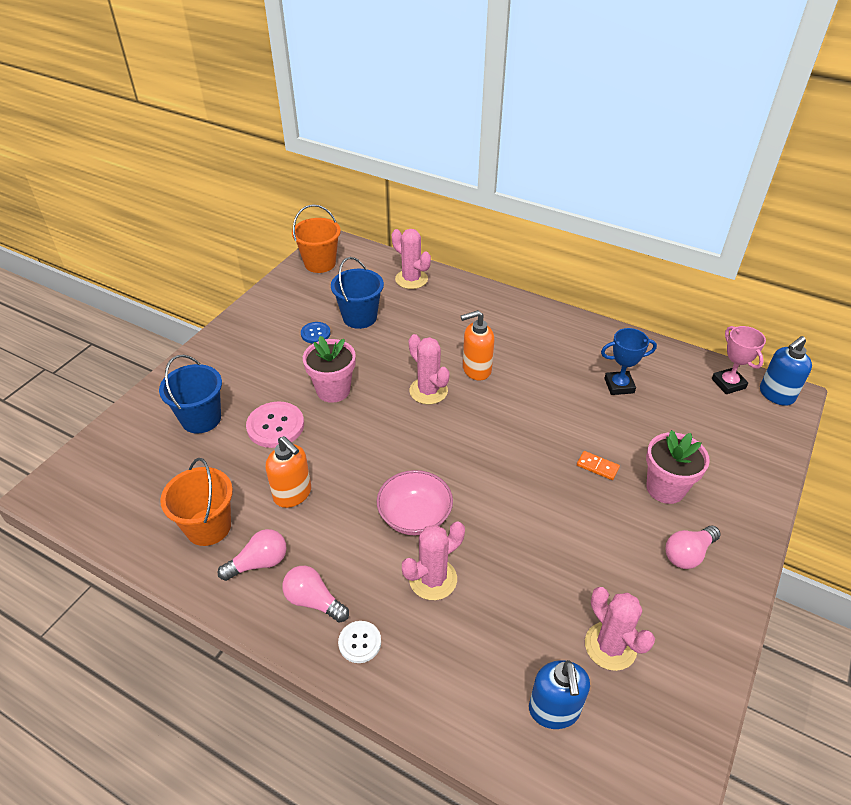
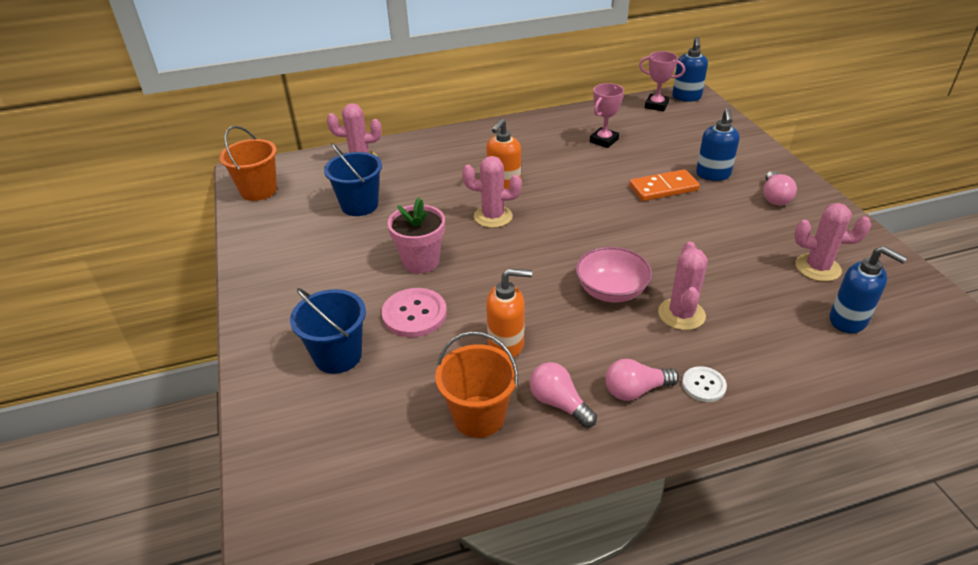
camera: 45 degrees left, 5 degrees down
pink light bulb [218,529,287,581] -> pink light bulb turned 60 degrees counterclockwise [530,362,597,428]
blue button [301,322,331,343] -> none
orange domino [577,451,620,480] -> orange domino [629,169,700,201], size x1.84
blue trophy [601,328,657,395] -> pink trophy [590,83,624,148]
pink flower pot [646,430,710,504] -> blue soap dispenser [696,108,740,181]

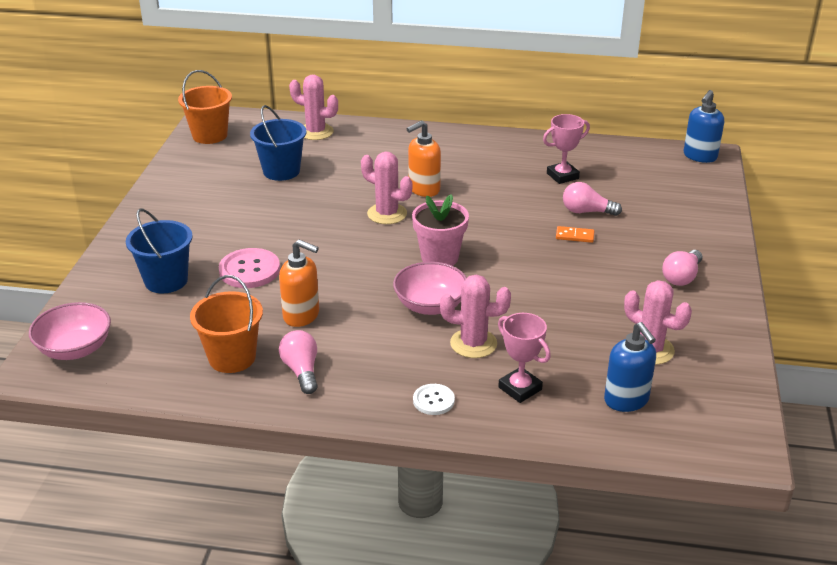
camera: 25 degrees right, 5 degrees down
pink flower pot [388,198,445,274] -> pink flower pot moved to [412,194,469,266]
pink light bulb [605,359,679,401] -> pink light bulb moved to [563,182,622,216]
orange domino [629,169,700,201] -> orange domino [556,226,595,243], size x0.54
pink trophy [639,51,685,111] -> pink trophy moved to [498,313,551,403]
pink cactus [658,242,708,330] -> pink cactus turned 60 degrees clockwise [440,274,511,358]
blue soap dispenser [696,108,740,181] -> none
none -> pink bowl [29,302,111,360]

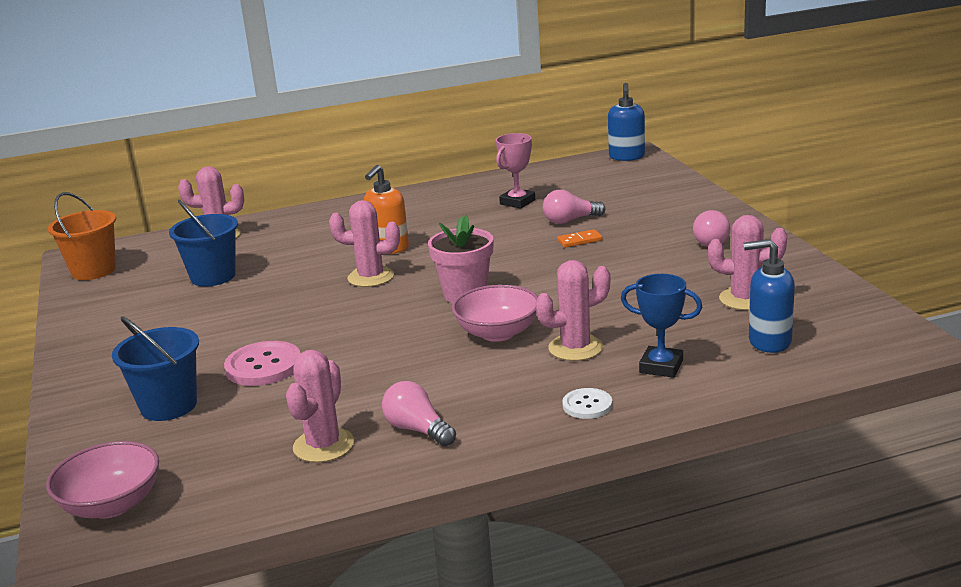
camera: 25 degrees left, 10 degrees down
orange bucket [190,275,263,373] -> pink cactus [286,350,354,463]
orange soap dispenser [279,240,319,327] -> none
pink trophy [498,313,551,403] -> blue trophy [621,274,702,378]
blue soap dispenser [604,322,656,412] -> blue soap dispenser turned 150 degrees clockwise [744,239,795,353]

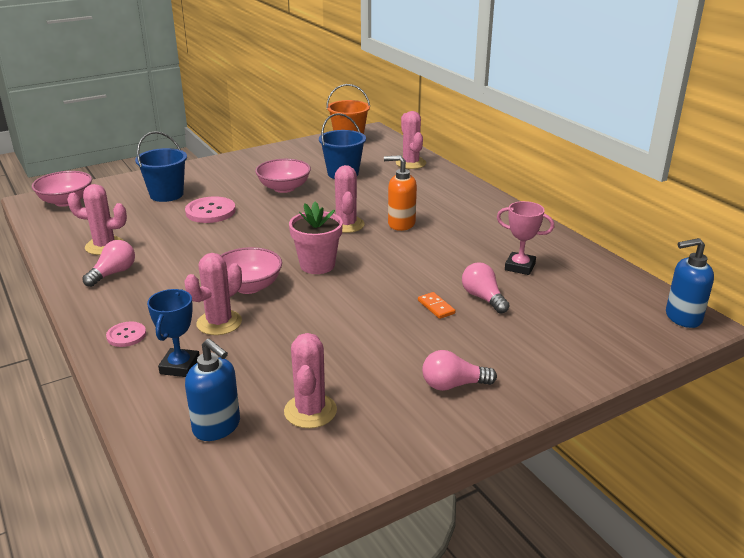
camera: 75 degrees right, 5 degrees up
pink cactus [536,260,610,361] -> pink cactus turned 75 degrees clockwise [184,253,242,335]
white button [562,388,612,419] -> pink button [106,322,146,347]
blue soap dispenser [744,239,795,353] -> blue soap dispenser turned 135 degrees clockwise [185,339,240,441]
none -> pink bowl [255,159,311,193]

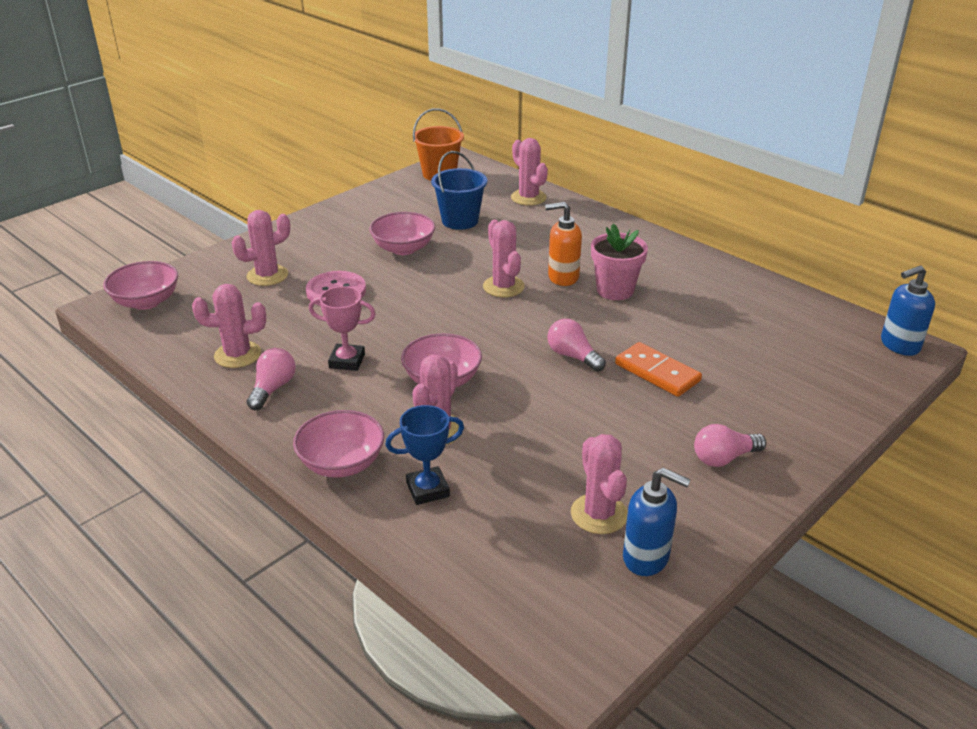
camera: 15 degrees left, 5 degrees up
pink button [106,322,146,347] -> pink bowl [293,410,384,478]
blue bucket [135,131,187,202] -> pink cactus [232,210,290,286]
blue trophy [147,289,199,377] -> blue trophy turned 75 degrees clockwise [385,405,464,505]
blue soap dispenser [185,339,240,441] -> blue soap dispenser moved to [623,468,691,576]
pink flower pot [289,202,343,274] -> pink flower pot moved to [591,224,648,300]
orange domino [418,292,456,319] -> orange domino [615,342,702,397], size x1.84
pink light bulb [462,262,510,314] -> pink light bulb moved to [547,319,606,372]
pink trophy [497,201,554,275] -> pink trophy moved to [309,286,376,371]

